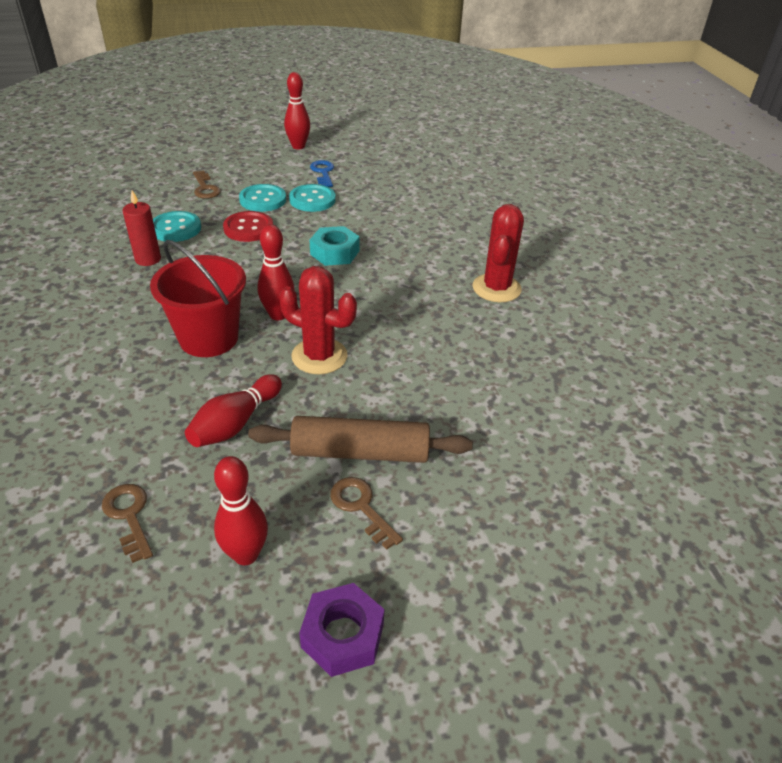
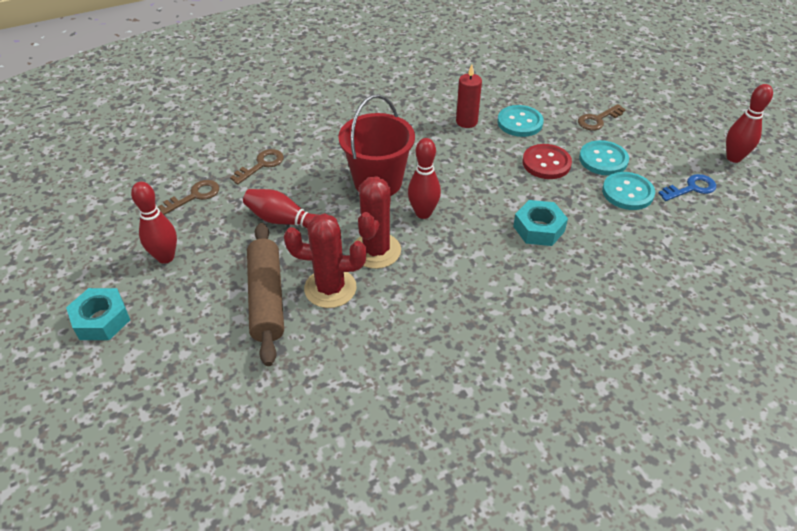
camera: 80 degrees right, 5 degrees up
purple nut [299,583,385,677] -> turquoise nut [66,288,130,340]
brown key [330,477,403,550] -> brown key moved to [230,149,284,184]
red cactus [473,204,524,302] -> red cactus moved to [284,213,367,308]

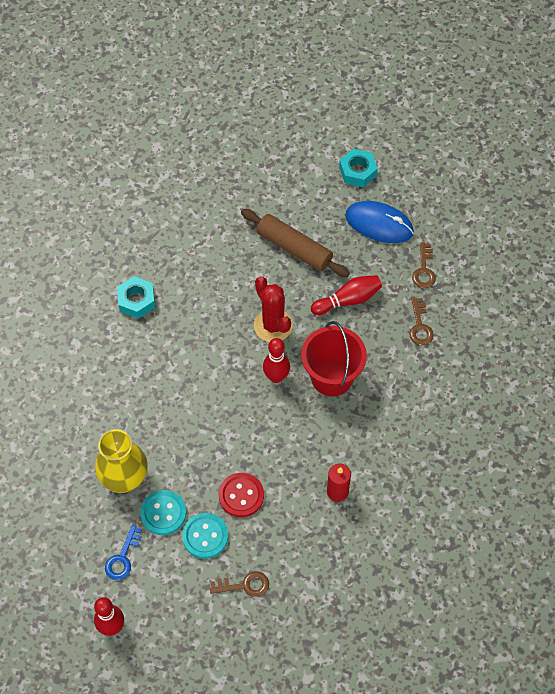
camera: 135 degrees right, 15 degrees up
red bowling pin [131,182,177,264] -> blue mouse [345,201,414,243]
red cactus [284,213,367,308] -> none
turquoise button [498,105,544,137] -> none
turquoise nut [513,200,568,246] -> turquoise nut moved to [117,276,155,319]
brown key [578,104,626,130] -> brown key turned 75 degrees clockwise [210,571,269,597]
none -> yellow vase [95,429,148,493]

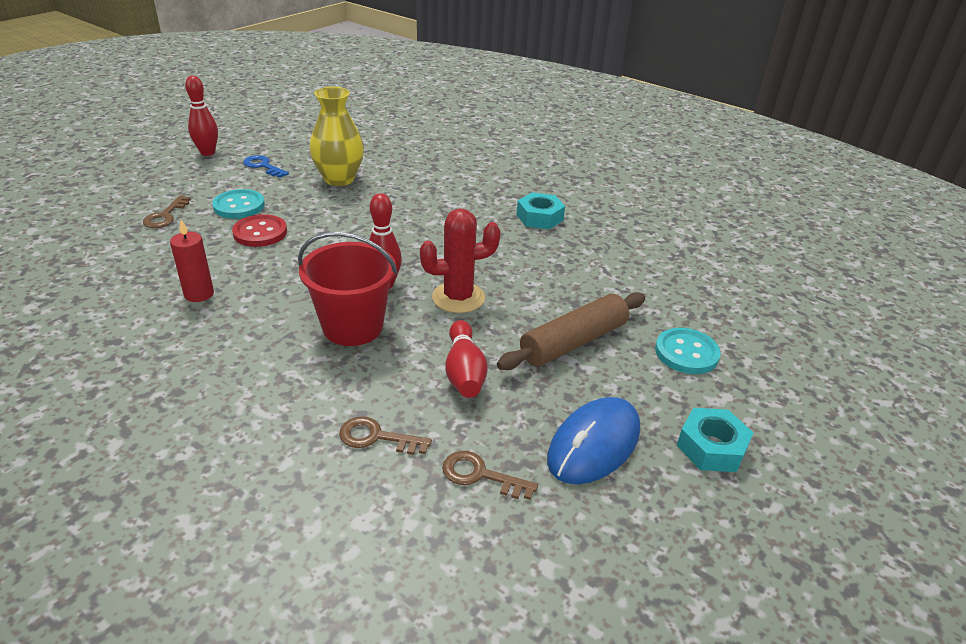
camera: 105 degrees right, 25 degrees down
turquoise button [140,490,186,535] -> turquoise button moved to [655,328,721,374]

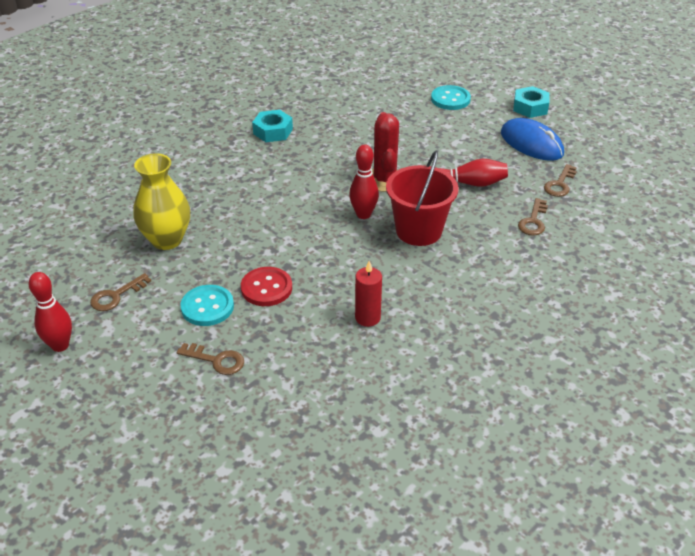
camera: 80 degrees left, 5 degrees up
blue key [243,155,289,178] -> brown key [90,273,151,311]
brown rolling pin [497,292,645,370] -> none

